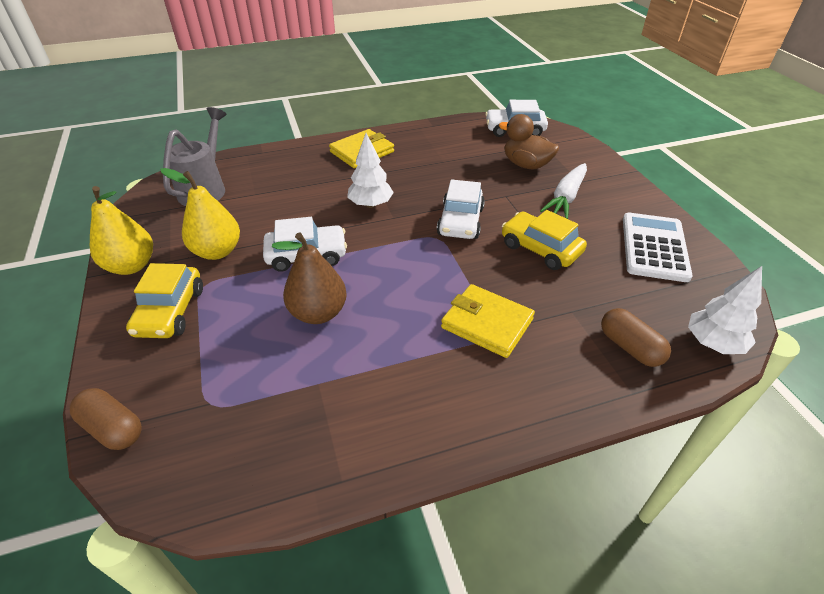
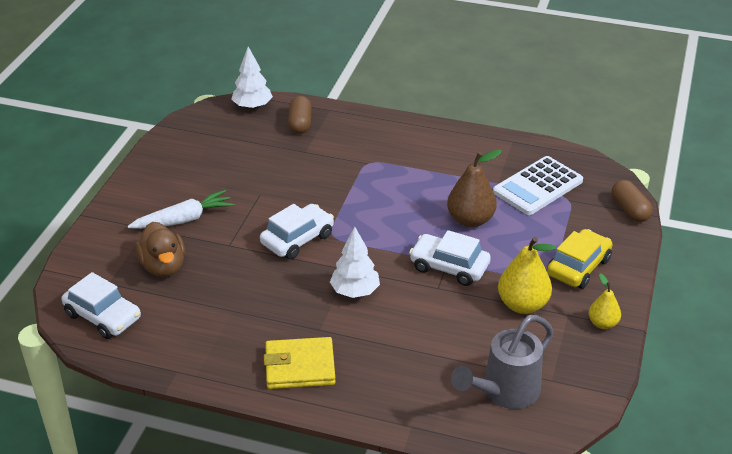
camera: 145 degrees left, 5 degrees down
yellow pear [90,186,153,275] -> yellow pear [589,273,621,329], size x0.59
yellow wallet [441,284,535,358] -> none
yellow car [502,210,587,270] -> none
white calculator [623,213,693,282] -> white calculator moved to [493,156,583,215]

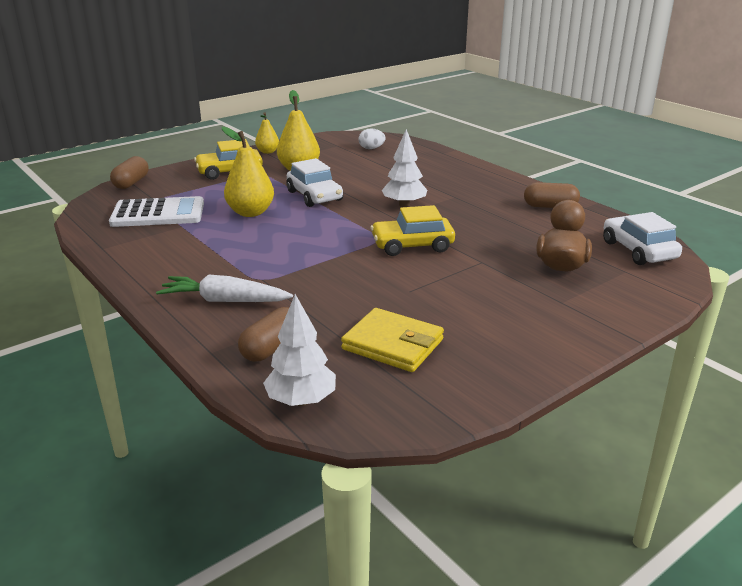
camera: 145 degrees left, 10 degrees down
white carrot [128,190,235,229] -> white carrot moved to [156,274,293,302]
white car [260,204,334,260] -> yellow car [370,205,455,256]
yellow wallet [264,337,336,389] -> yellow wallet moved to [341,308,444,372]
brown pear [447,149,502,227] -> yellow pear [222,127,274,217]
grey watering can [451,315,554,409] -> white egg [359,129,386,149]
none -> brown capsule [524,182,580,208]

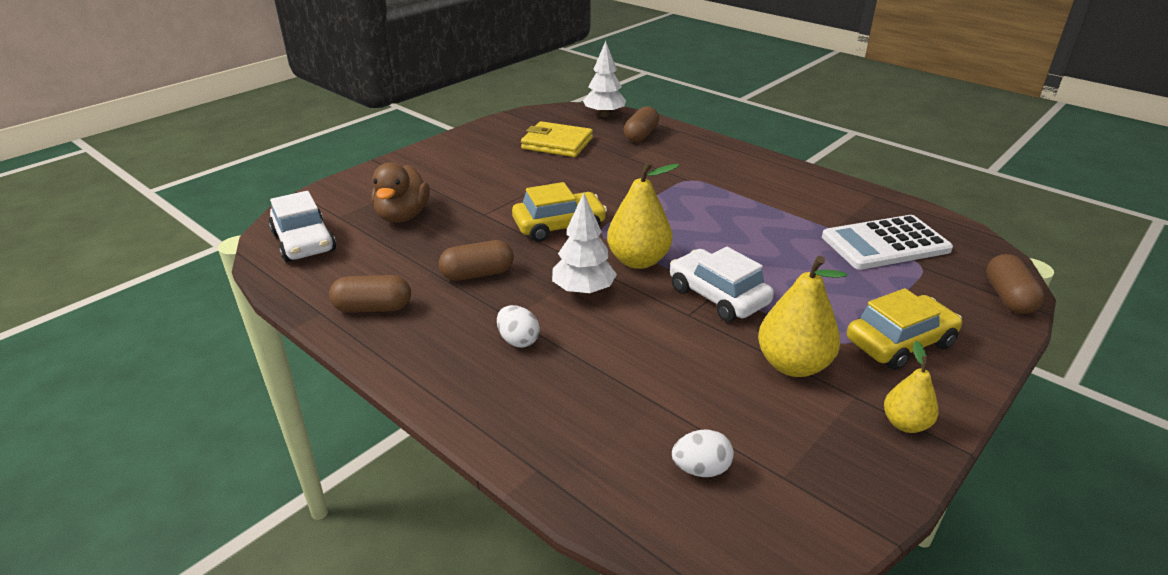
camera: 170 degrees right, 5 degrees up
white carrot [156,274,293,302] -> none
yellow pear [222,127,274,217] -> yellow pear moved to [607,161,680,269]
none -> brown capsule [439,240,514,281]
none -> white egg [497,305,540,348]

